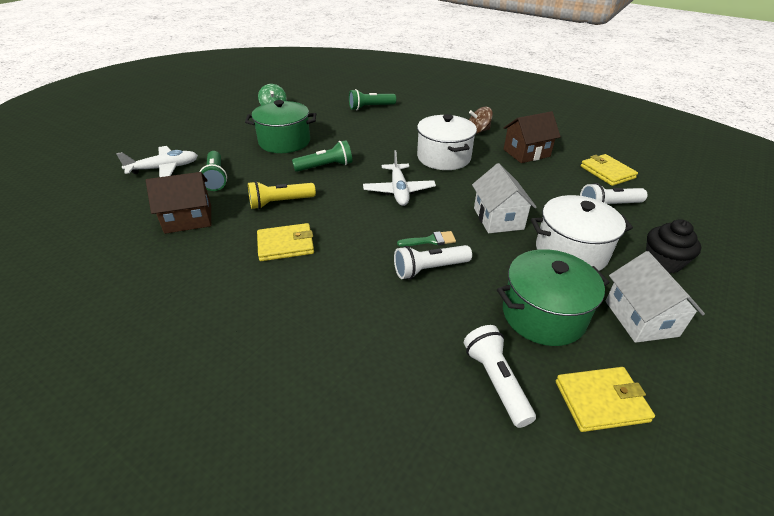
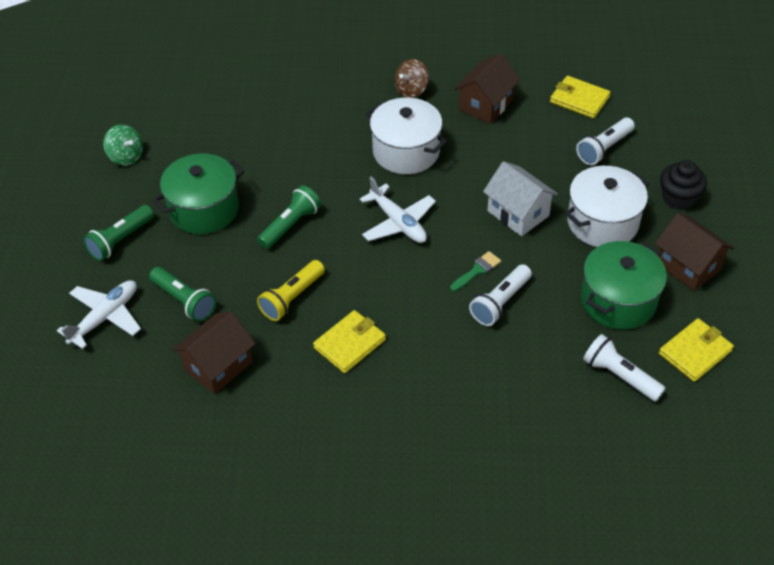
camera: 30 degrees left, 10 degrees up
green flashlight [349,89,396,110] -> green flashlight moved to [83,205,154,261]
white house [605,251,705,343] -> brown house [655,213,734,291]

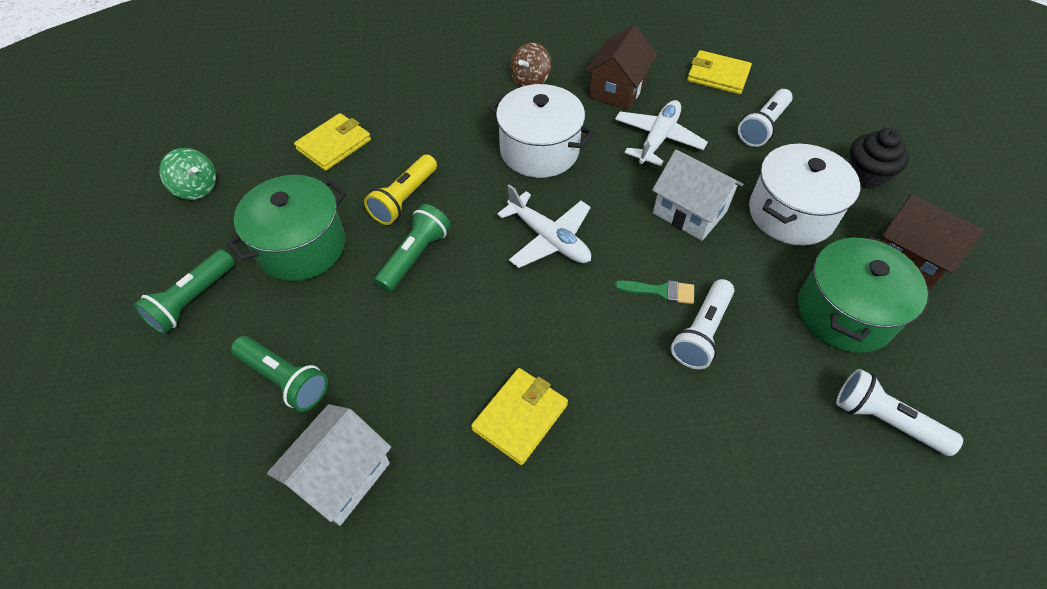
camera: 10 degrees left, 5 degrees up
white plane [57,280,141,349] -> white plane moved to [615,100,708,166]
brown house [172,312,256,394] -> white house [267,404,391,526]
yellow flashlight [257,260,325,321] -> yellow flashlight moved to [364,154,437,225]
green brush [450,251,501,291] -> green brush turned 60 degrees clockwise [615,280,694,304]
yellow wallet [659,318,734,382] -> yellow wallet moved to [294,113,371,171]

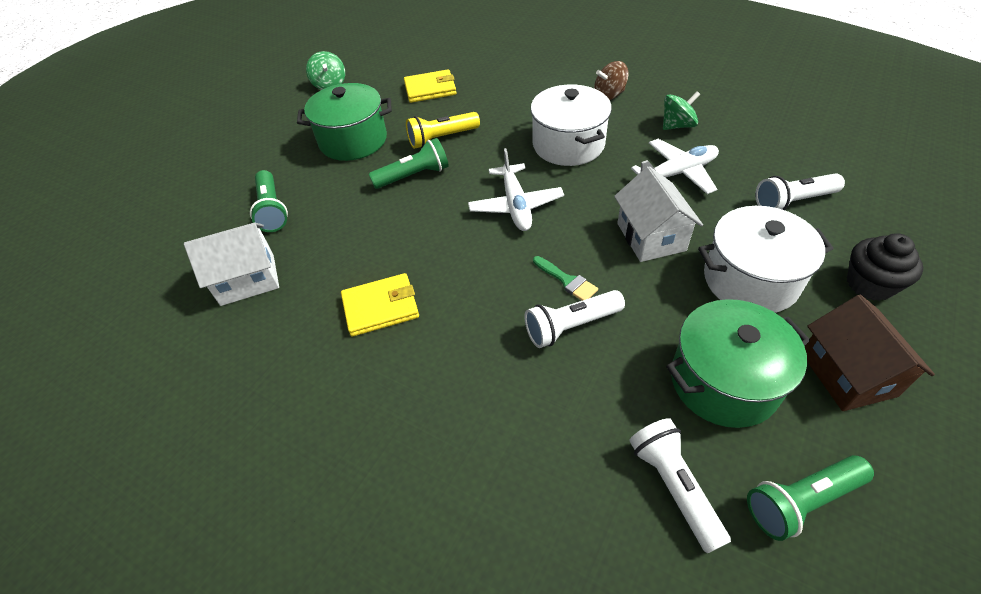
camera: 40 degrees right, 5 degrees down
green flashlight [133,250,235,334] -> green flashlight moved to [747,455,874,541]
brown house [585,25,657,110] -> green spinning top [663,91,700,130]
yellow wallet [687,50,752,94] -> none

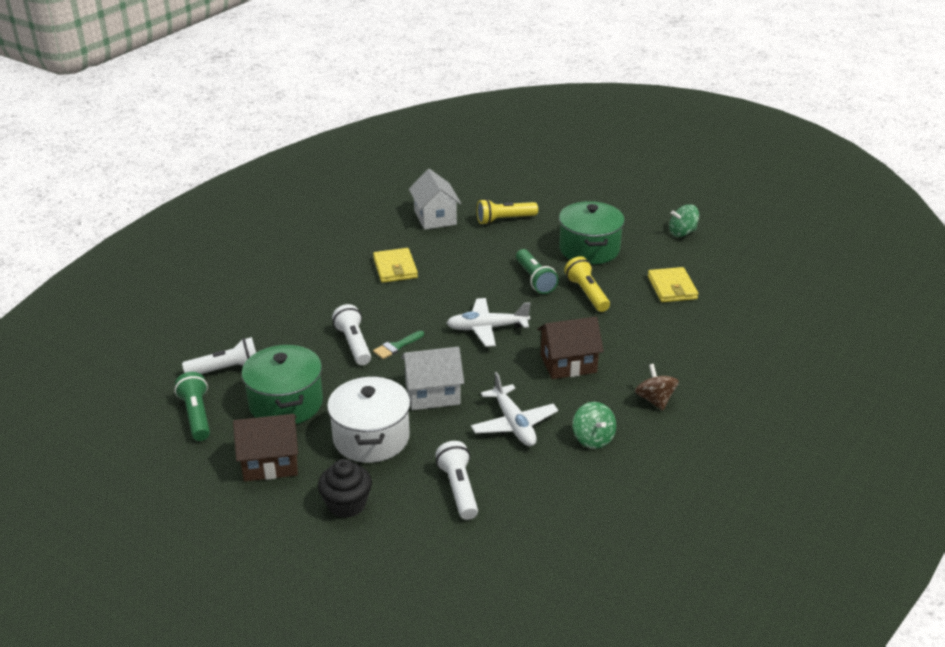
camera: 90 degrees right, 15 degrees down
green flashlight [250,170,288,232] -> yellow flashlight [477,199,538,225]
white pot [530,85,612,166] -> brown house [537,317,604,379]

